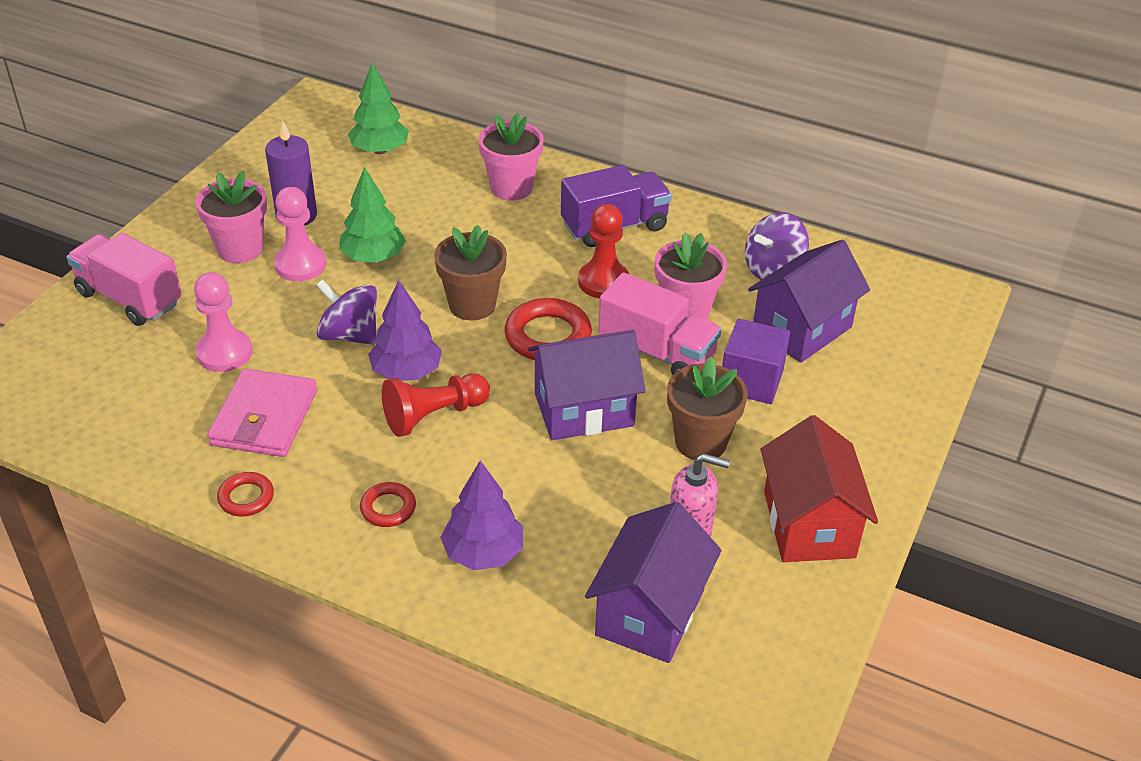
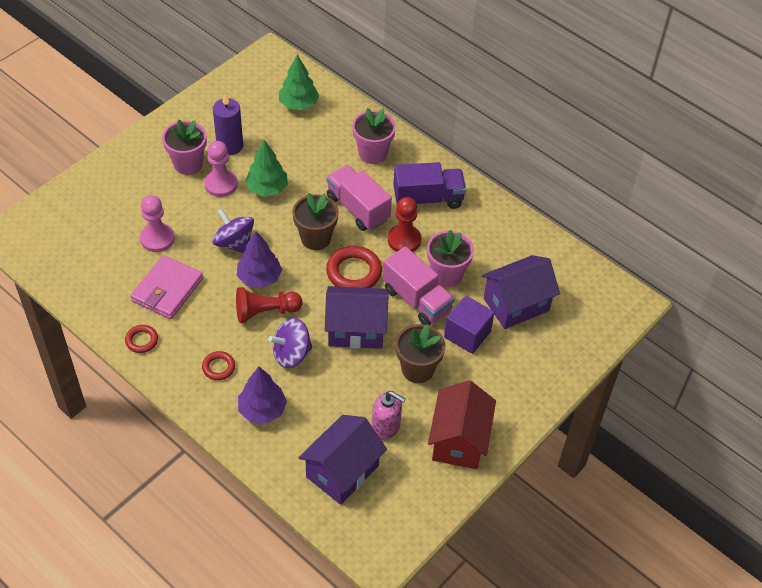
camera: 15 degrees right, 10 degrees up
pink truck [66,233,182,326] -> pink truck moved to [326,165,392,231]
purple spinning top [745,212,809,280] -> purple spinning top moved to [268,318,312,368]

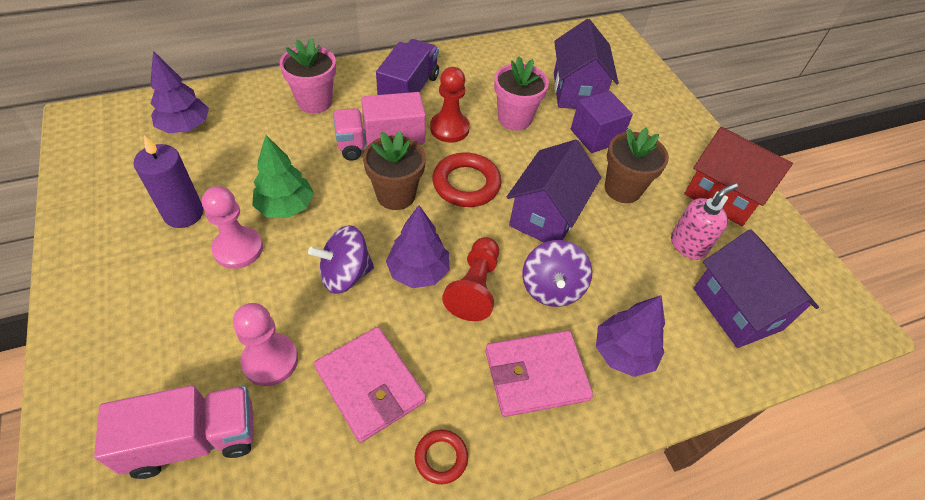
camera: 65 degrees left, 0 degrees up
pink flower pot [162,120,207,175] -> none
red ring [202,351,235,380] -> pink wallet [485,330,593,417]
green tree [279,55,319,110] -> purple tree [150,51,209,134]
pink truck [383,246,455,325] -> pink truck moved to [94,385,254,479]

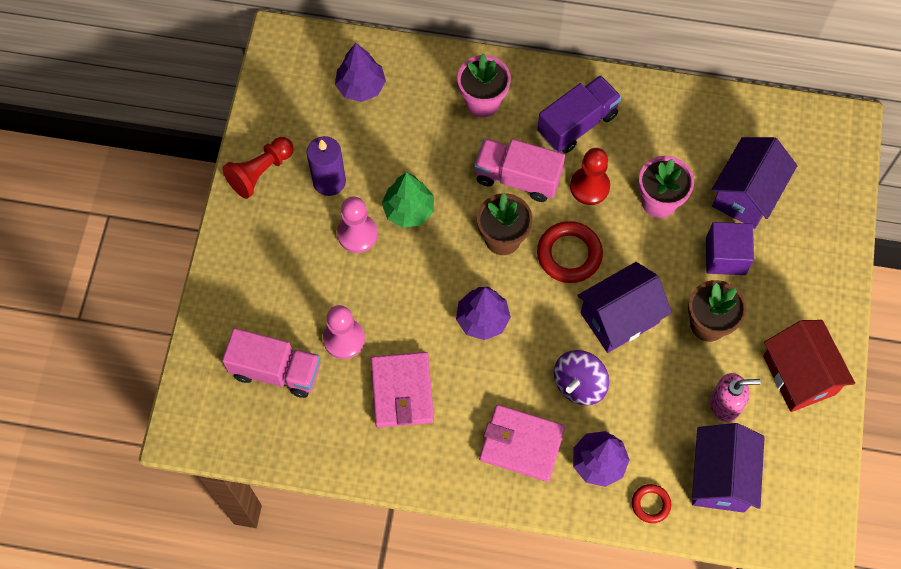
camera: 35 degrees right, 15 degrees up
purple spinning top [308,225,374,294] -> none
red ring [415,430,468,484] -> red ring moved to [632,484,671,523]
red pawn [442,237,499,321] -> red pawn moved to [222,137,294,199]

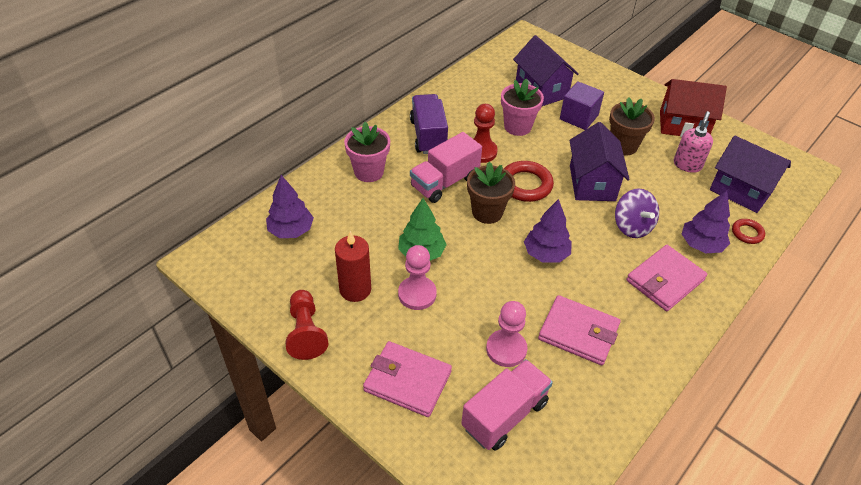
camera: 60 degrees left, 20 degrees down
purple candle [307,136,346,196] -> red candle [335,231,371,302]
none -> pink wallet [363,341,452,417]

